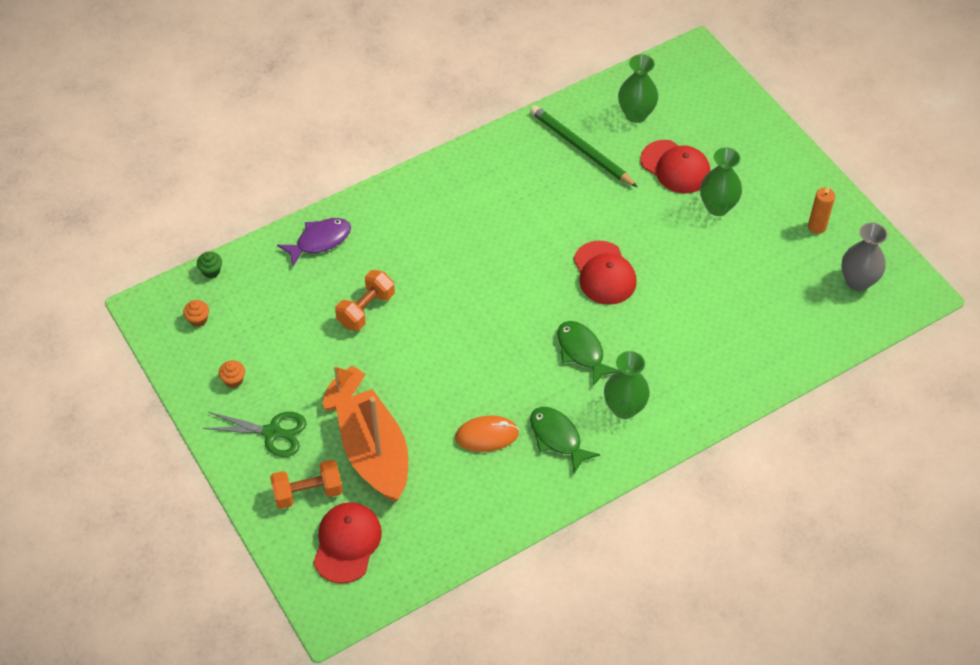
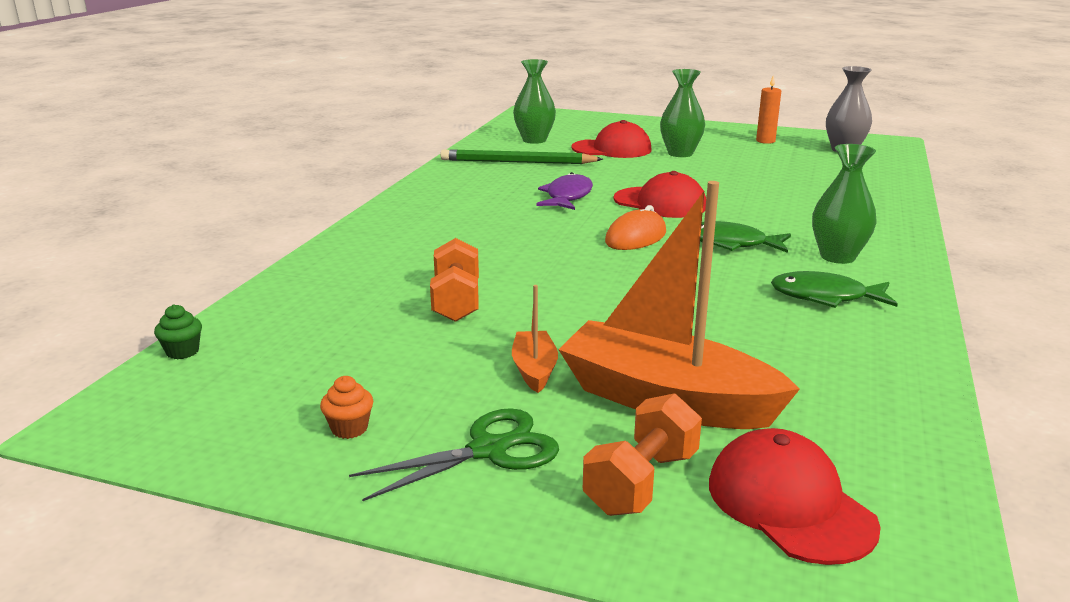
camera: 40 degrees left, 30 degrees down
orange cupcake [183,300,209,327] -> none
purple fish [277,218,351,266] -> purple fish moved to [537,172,593,210]
orange mouse [455,416,519,452] -> orange mouse moved to [605,205,666,250]

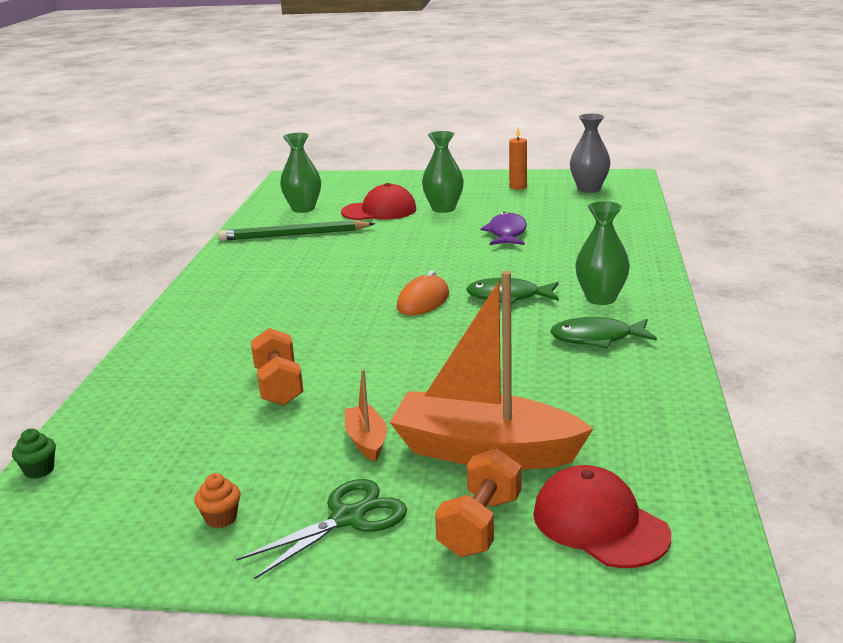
camera: 10 degrees left, 0 degrees up
purple fish [537,172,593,210] -> purple fish moved to [481,212,527,245]
red cap [614,171,706,218] -> none

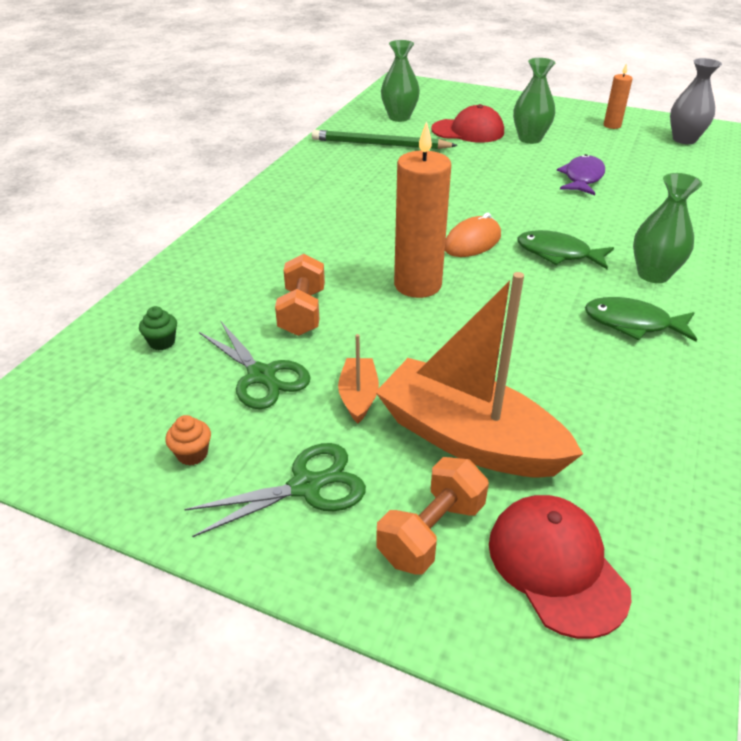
camera: 15 degrees right, 15 degrees up
green cupcake [12,429,56,479] -> green cupcake moved to [139,306,177,350]
none -> green scissors [199,322,310,409]
none -> orange candle [394,121,451,298]

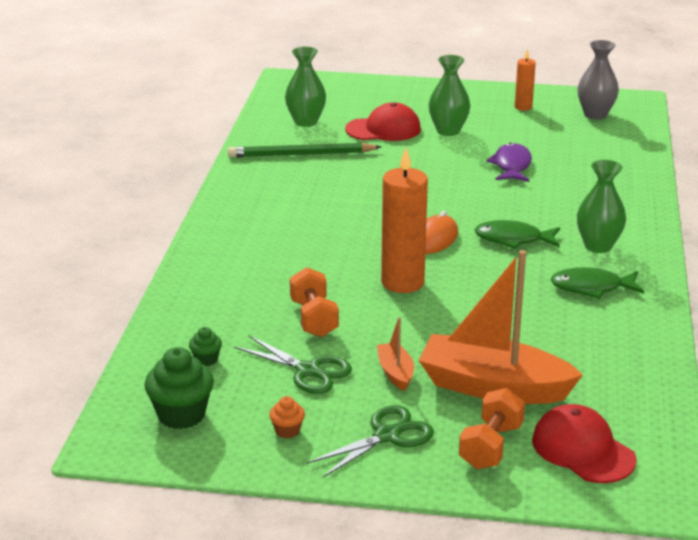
camera: 15 degrees left, 10 degrees down
none -> green cupcake [144,347,214,429]

